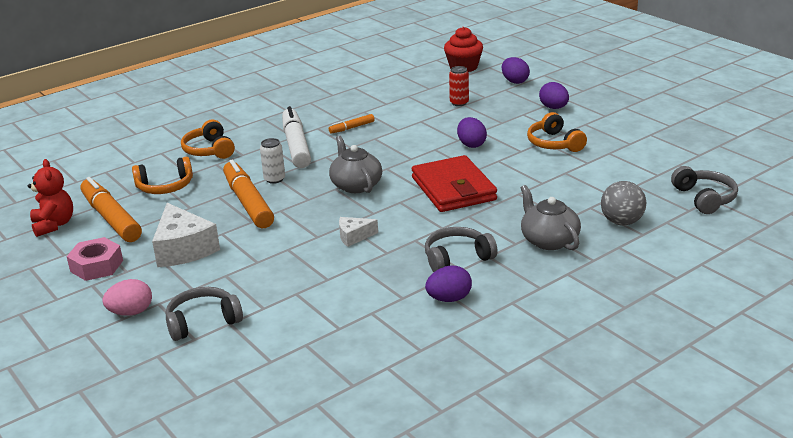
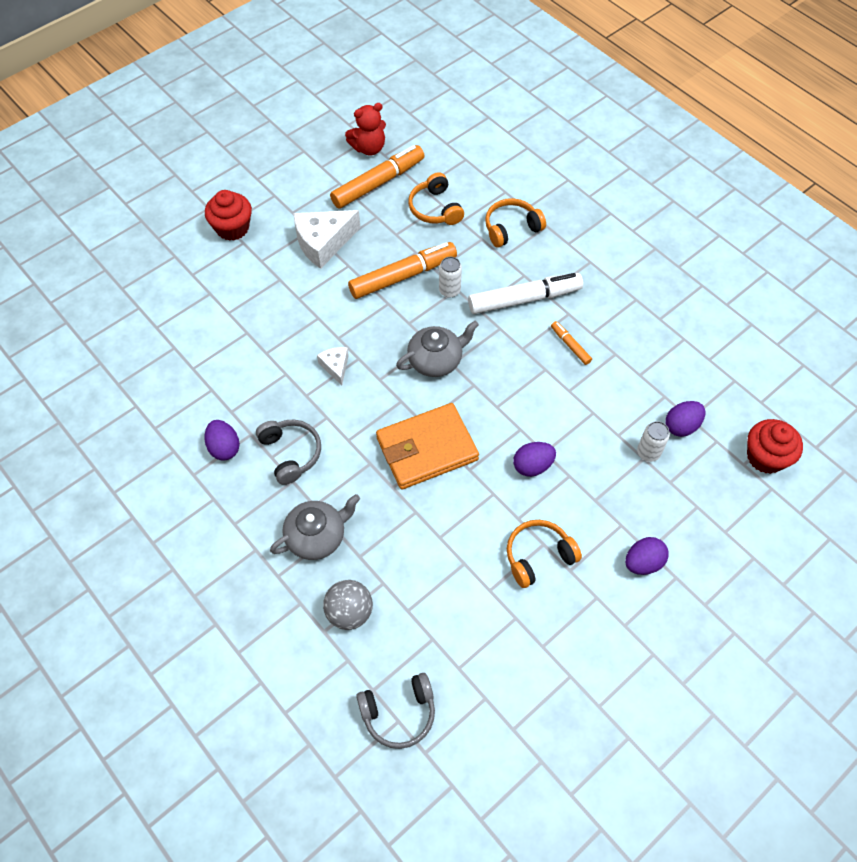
camera: 85 degrees right, 30 degrees up
pink nut [67,237,123,281] -> none
pink egg [103,279,152,316] -> red cupcake [205,190,252,241]
grey headphones [166,287,243,341] -> none
red wallet [412,155,497,212] -> orange wallet [376,403,479,489]
red can [449,66,469,106] -> white can [637,421,670,462]
purple egg [502,57,530,84] -> purple egg moved to [665,401,706,437]

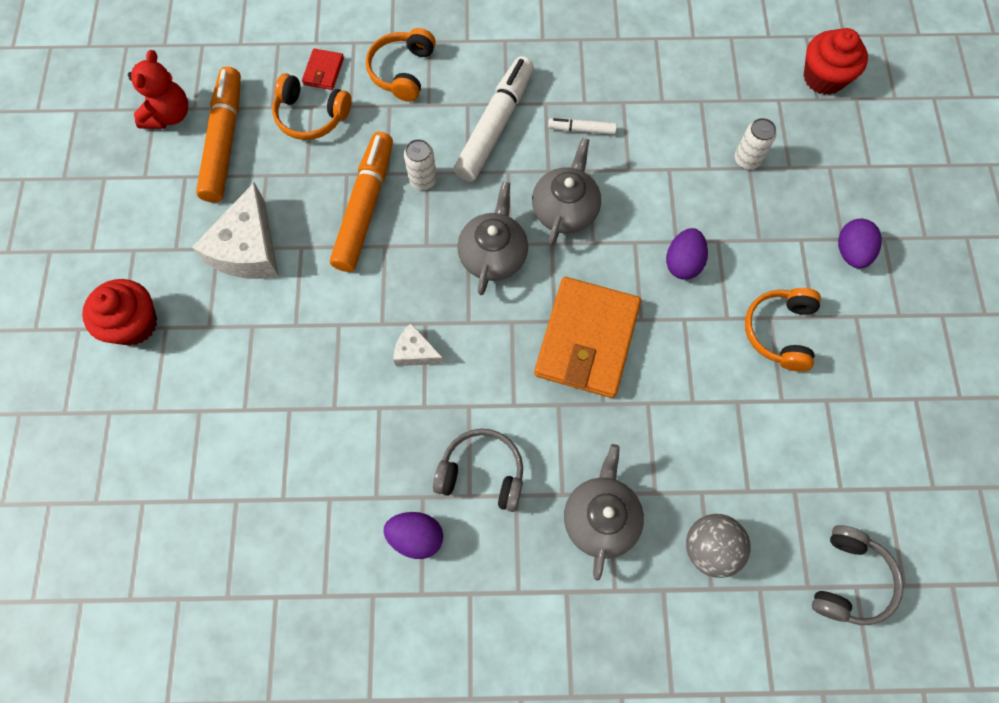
camera: 50 degrees left, 10 degrees up
orange marker [551,321,592,365] -> white marker [548,118,617,135]
purple egg [665,401,706,437] -> none
none -> red wallet [302,48,344,90]
none -> grey teapot [532,137,601,246]

